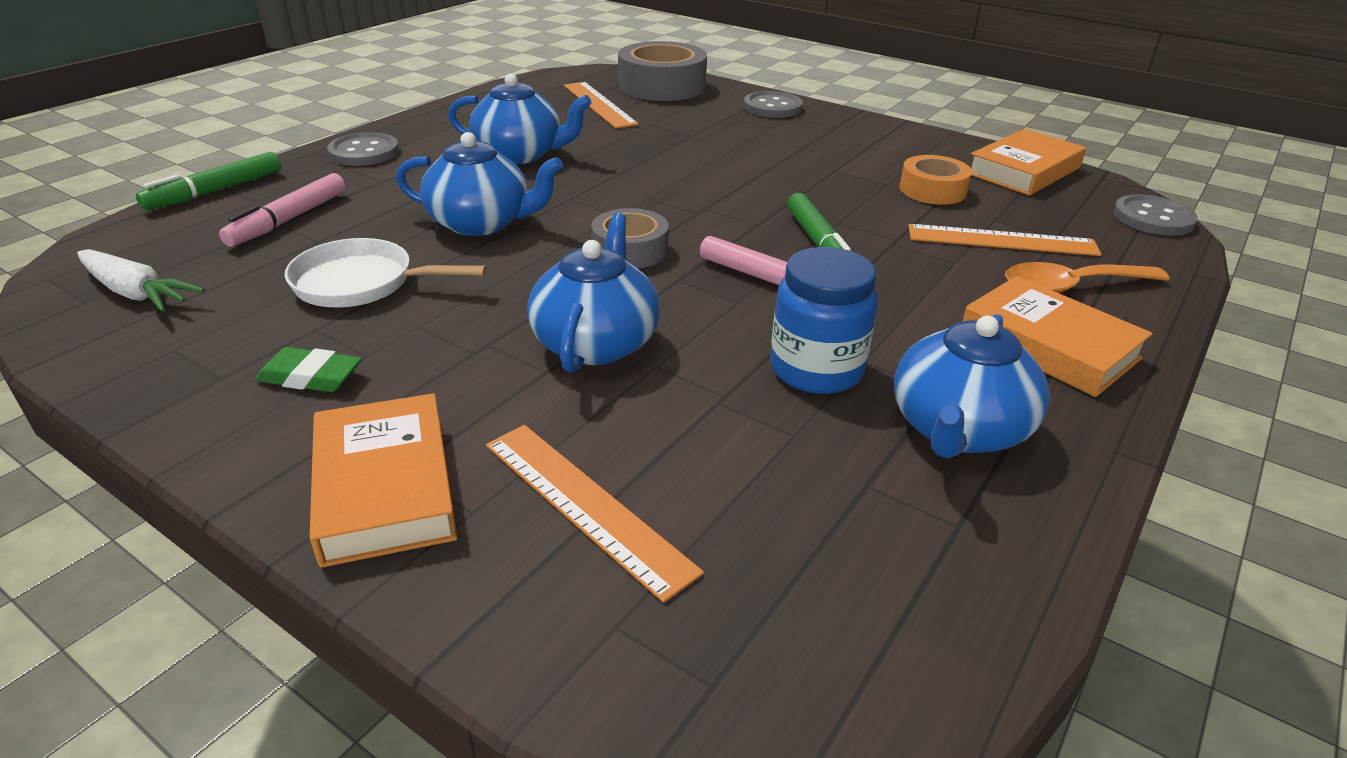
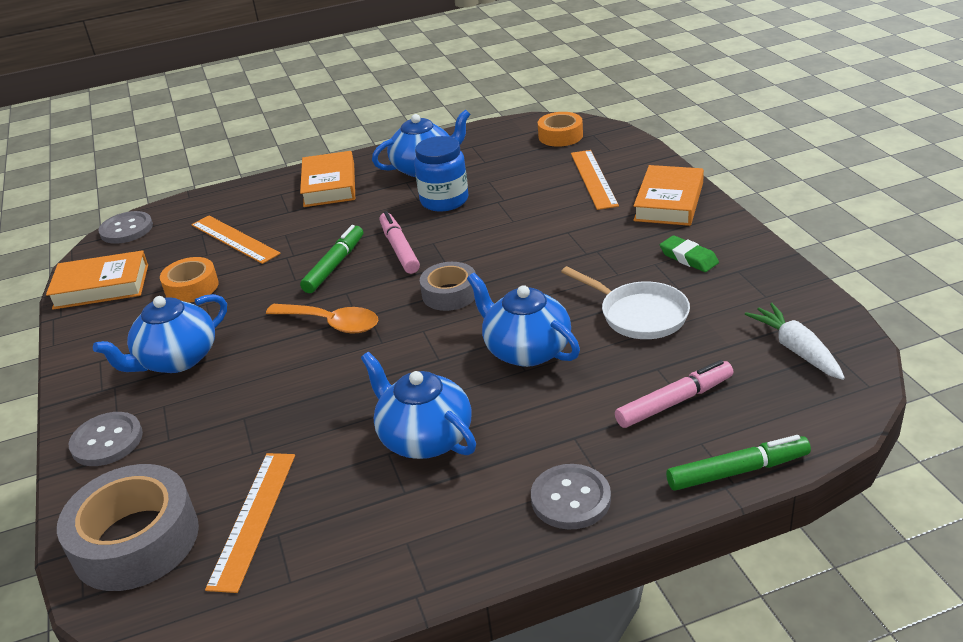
camera: 140 degrees left, 0 degrees up
blue teapot [528,213,660,373] -> blue teapot moved to [93,294,227,373]
orange spoon [1005,262,1169,293] -> orange spoon moved to [266,304,378,333]
none -> orange tape [538,112,583,147]

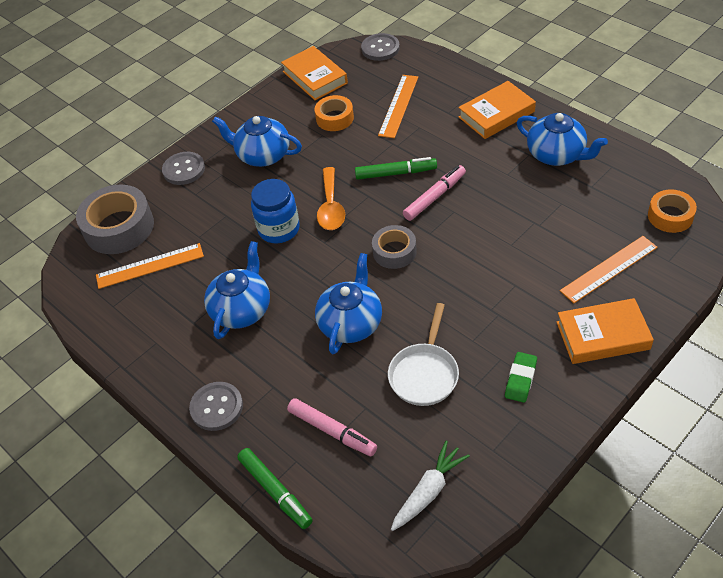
camera: 65 degrees right, 15 degrees up
blue jar [414,136,468,211] -> blue jar moved to [251,179,300,243]

